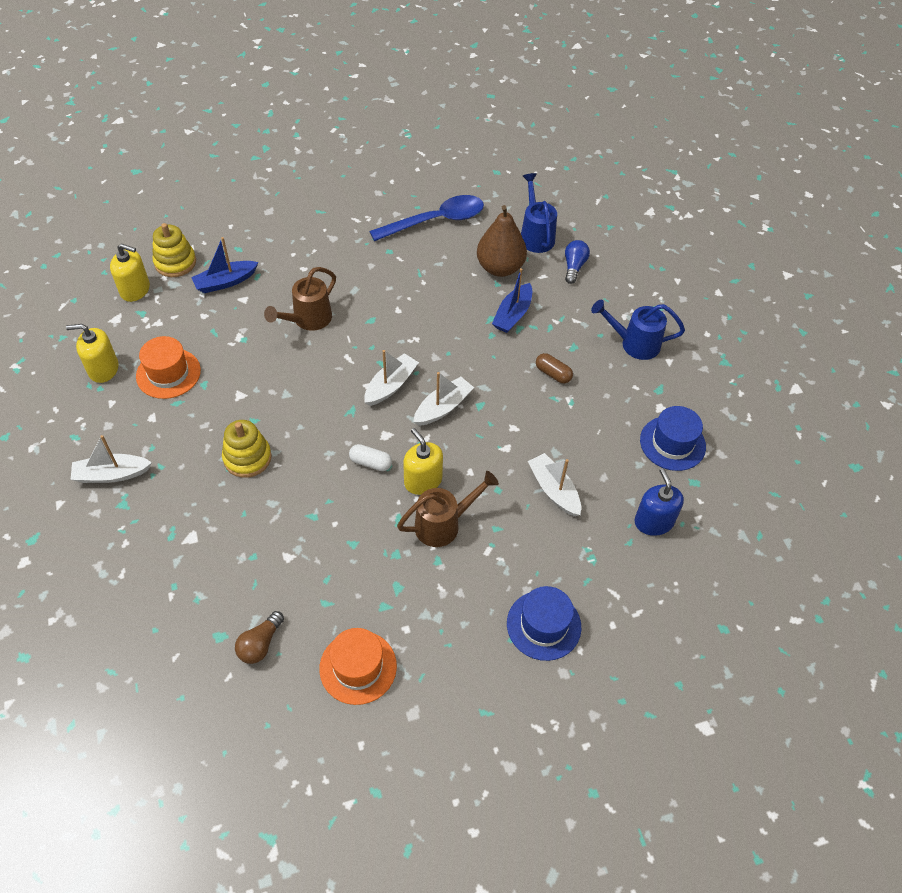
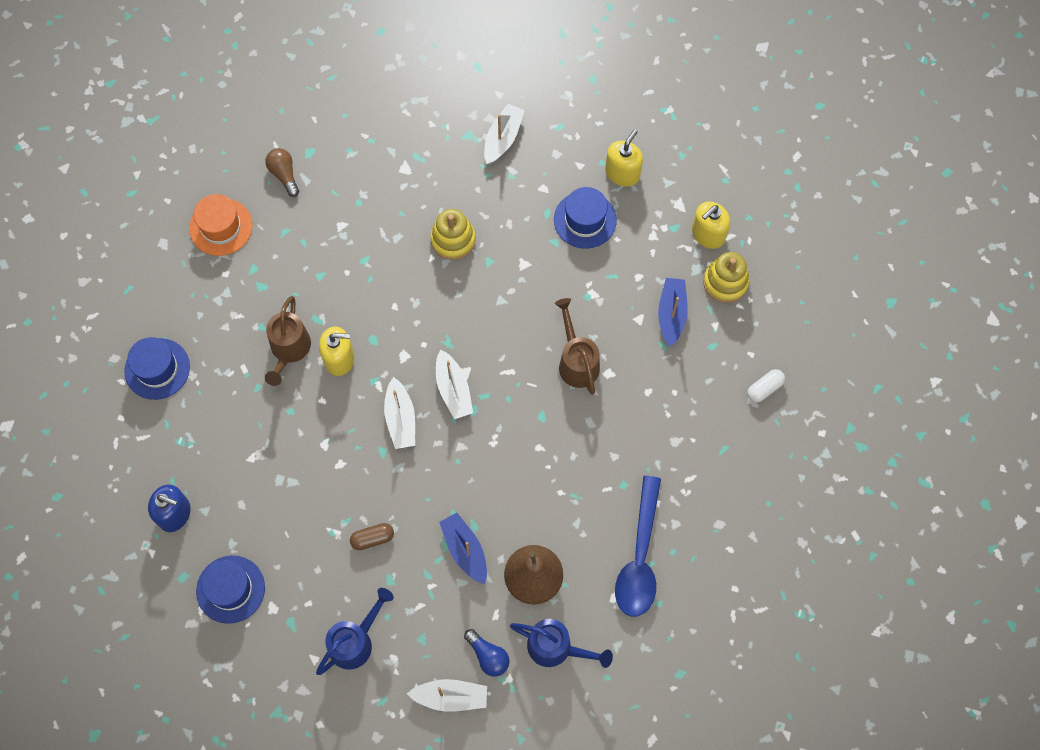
camera: 125 degrees right, 15 degrees up
orange hat [136,336,201,399] -> blue hat [554,187,617,249]
white capsule [349,444,392,471] -> white capsule moved to [747,369,785,402]
white boat [528,453,581,516] -> white boat moved to [407,679,487,712]

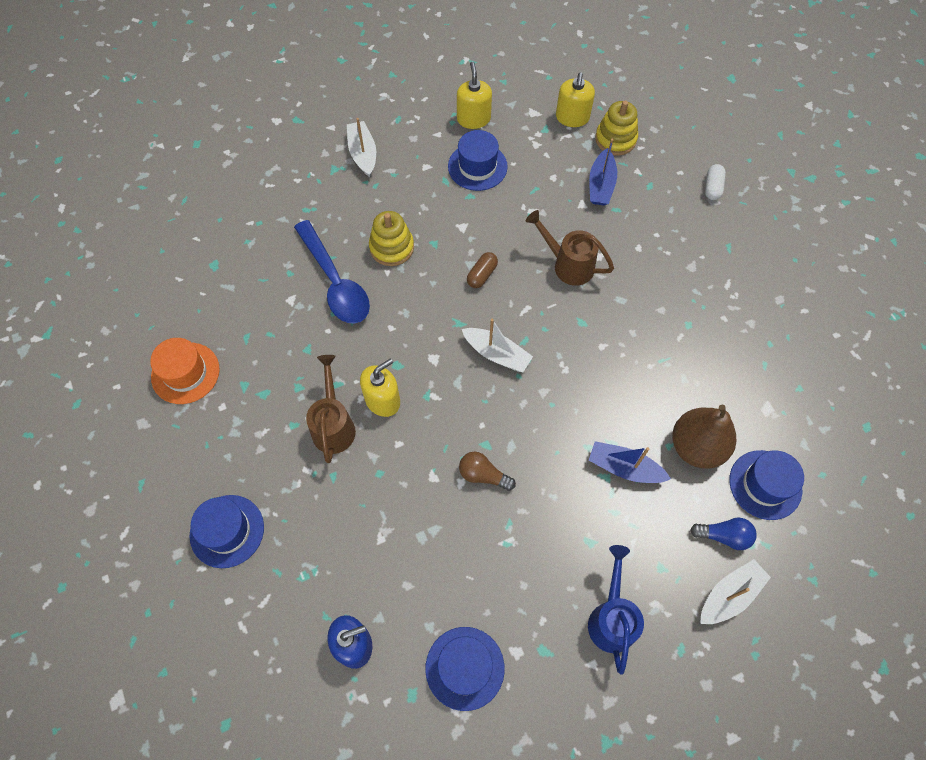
camera: 40 degrees left, 5 degrees down
brown light bulb [265,148,299,197] -> brown light bulb moved to [459,451,516,491]
brown watering can [265,296,311,386] -> brown watering can turned 150 degrees counterclockwise [306,355,356,463]
brown capsule [350,523,394,550] -> brown capsule moved to [467,252,498,288]
white boat [384,377,415,449] -> none
blue watering can [510,619,613,668] -> blue hat [729,450,804,520]
blue spoon [615,476,661,617] -> blue spoon moved to [294,220,370,324]
blue boat [658,278,688,347] -> blue boat turned 135 degrees counterclockwise [589,139,617,206]

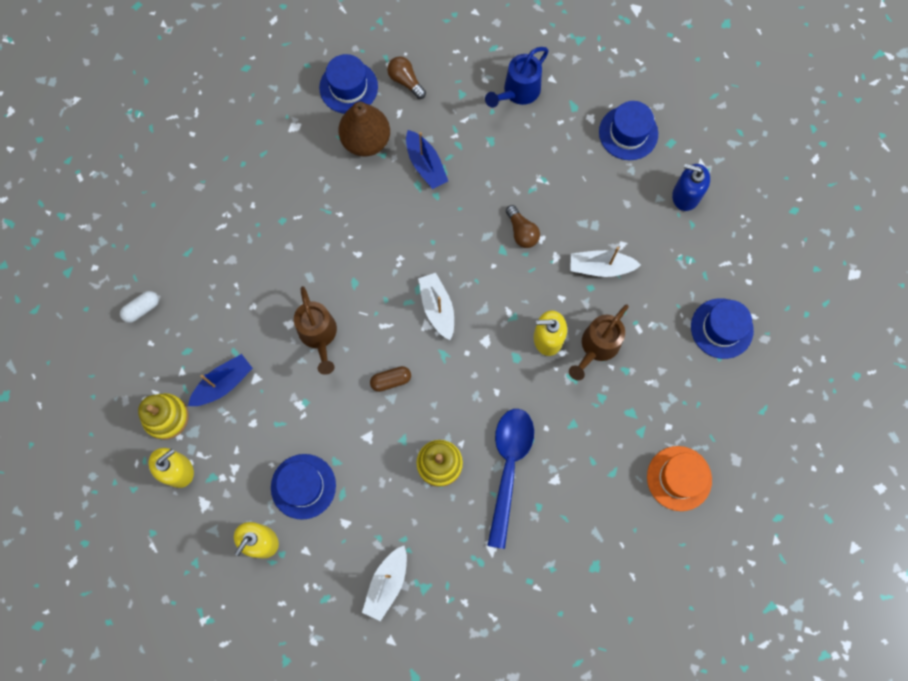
camera: 140 degrees left, 10 degrees up
blue light bulb [690,518,757,550] -> brown light bulb [387,57,426,99]
white boat [700,559,771,624] -> white boat moved to [571,247,641,277]

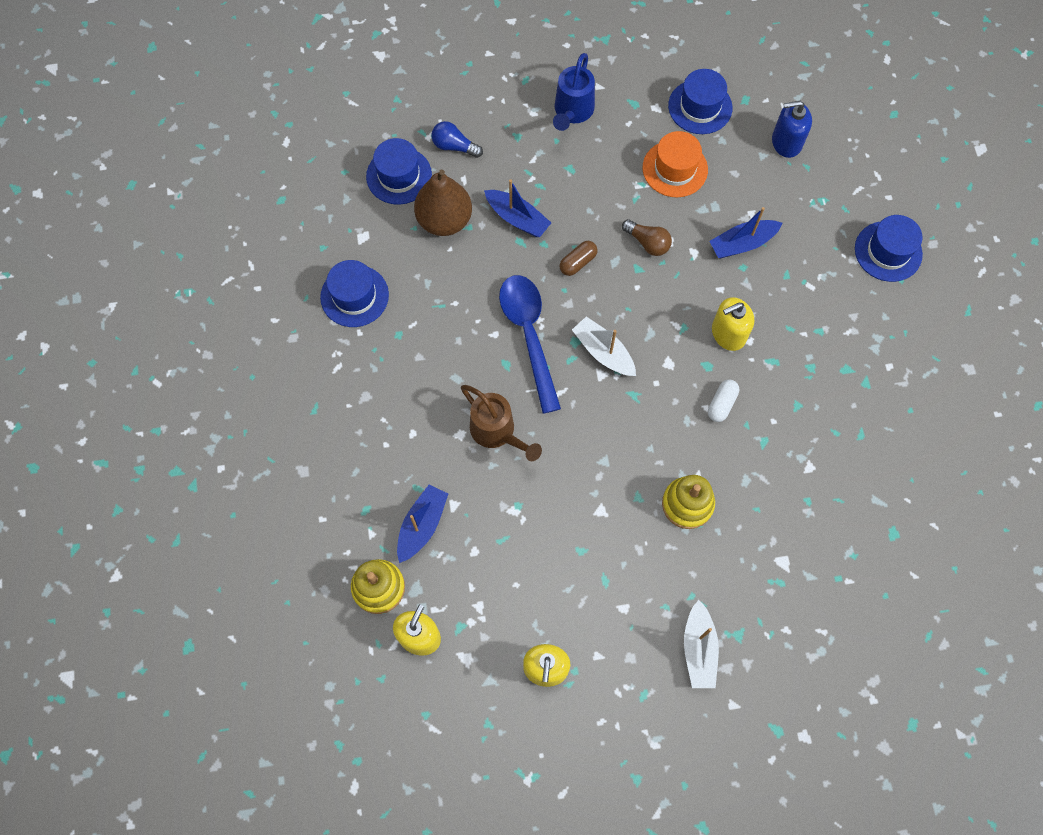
camera: 25 degrees left, 5 degrees down
white capsule [120,291,158,323] -> white capsule moved to [708,379,739,422]
blue hat [271,454,336,520] -> blue hat moved to [320,260,389,327]
brown capsule [370,366,411,392] -> brown capsule moved to [560,241,597,276]
brown light bulb [387,57,426,99] -> blue light bulb [432,121,483,158]
blue spoon [487,409,534,549] -> blue spoon moved to [499,275,561,414]
brown watering can [569,304,629,381] -> none
white boat [571,247,641,277] -> blue boat [709,207,782,258]
orange hat [647,446,712,511] -> orange hat moved to [643,131,708,197]

